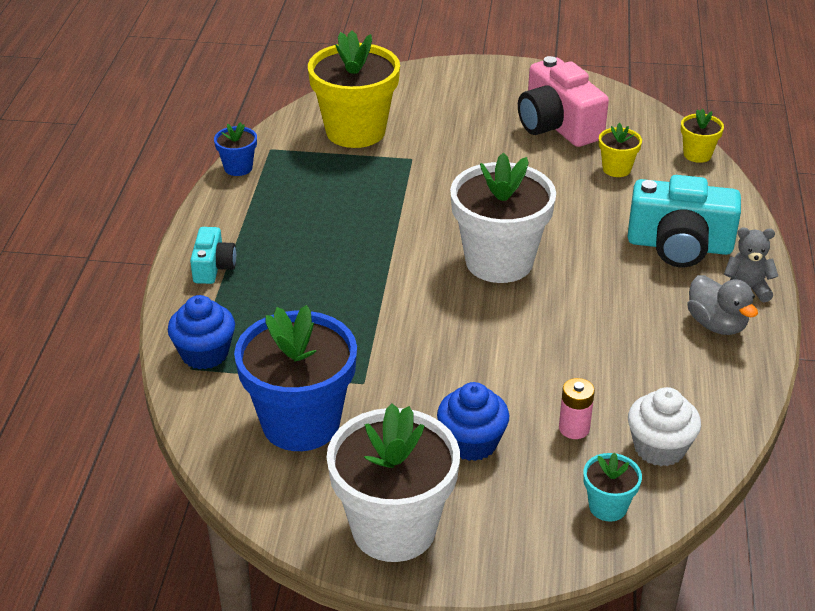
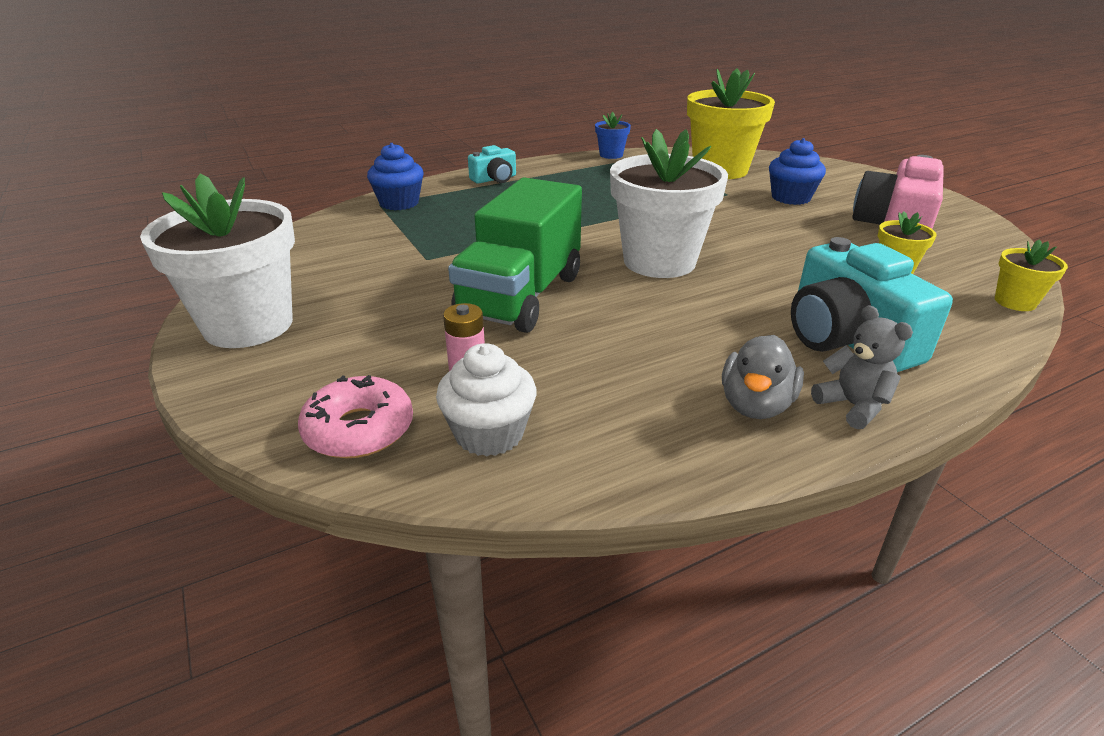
camera: 55 degrees right, 5 degrees down
blue flower pot [234,305,357,451] -> none
blue cupcake [437,382,509,461] -> blue cupcake moved to [769,138,826,205]
turquoise flower pot [583,453,642,522] -> pink donut [298,375,413,458]
none -> green truck [448,177,582,333]

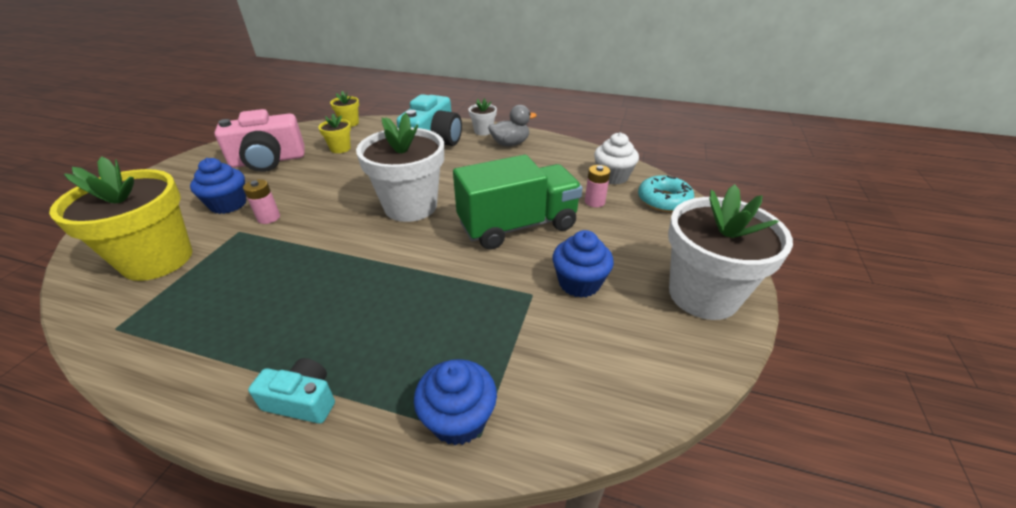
camera: 135 degrees left, 5 degrees up
pink donut [298,375,413,458] -> turquoise donut [638,175,694,212]
blue flower pot [595,112,631,159] -> none
grey teddy bear [811,305,913,429] -> white flower pot [468,98,497,136]
none -> pink battery [243,179,280,224]
none -> blue cupcake [552,230,614,298]

